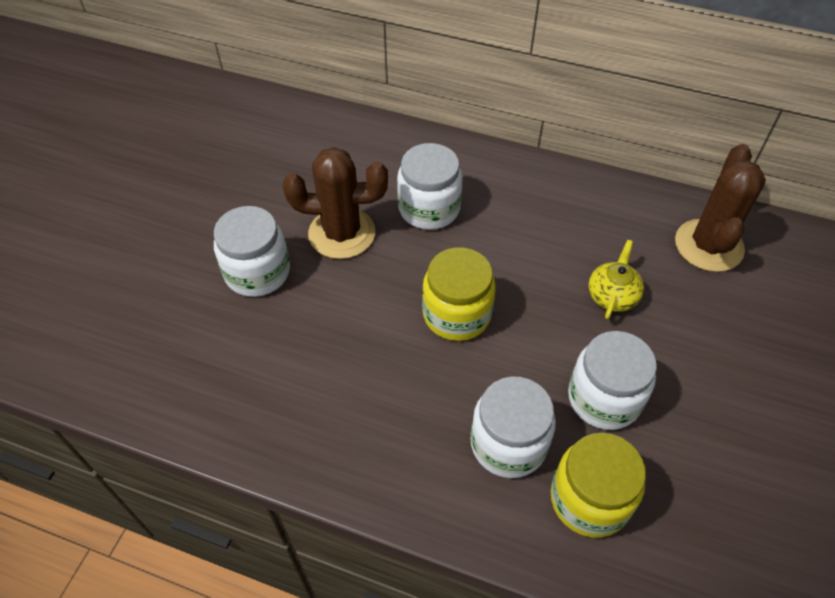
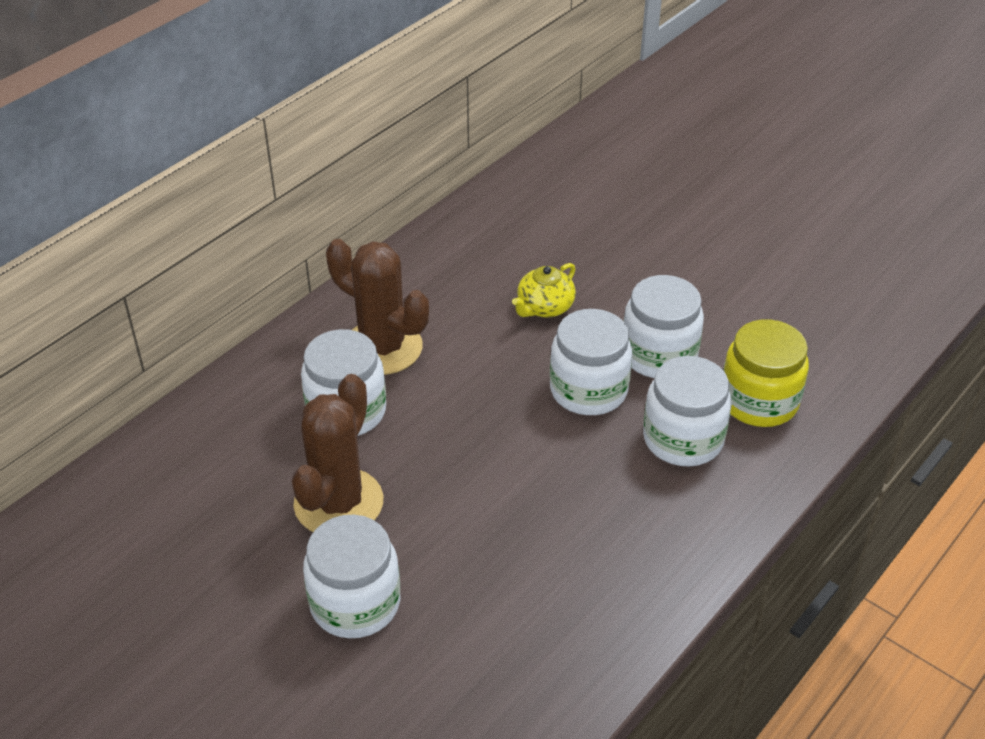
camera: 70 degrees left, 10 degrees down
yellow jar [422,247,496,341] -> none
yellow teapot [588,240,644,319] -> yellow teapot turned 90 degrees counterclockwise [512,263,576,318]
brown cactus [675,144,766,272] -> brown cactus moved to [326,239,429,375]
none -> white jar [550,309,632,415]

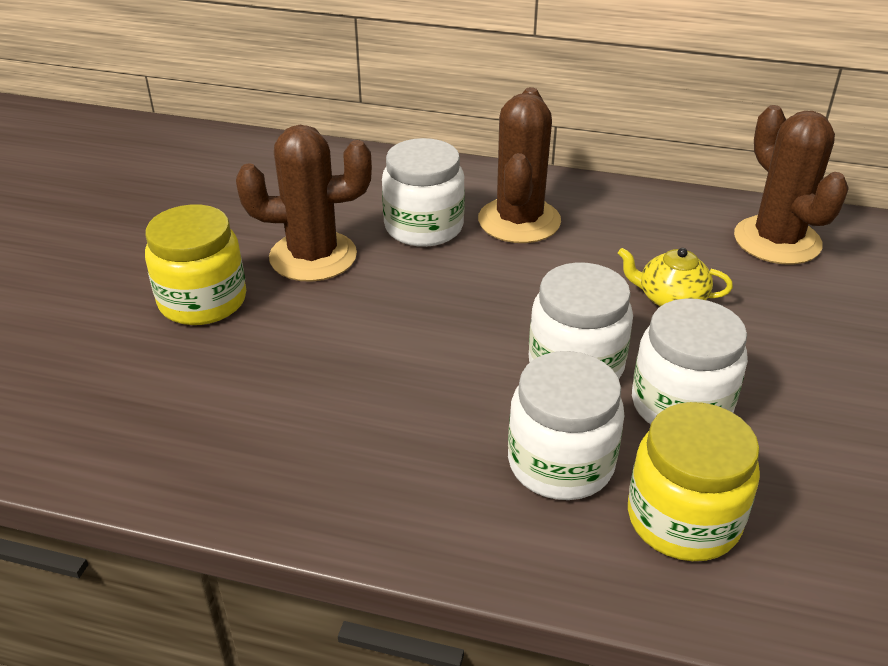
camera: 65 degrees right, 5 degrees down
white jar [303,515,400,638] -> yellow jar [145,204,246,325]
none -> brown cactus [734,105,849,265]

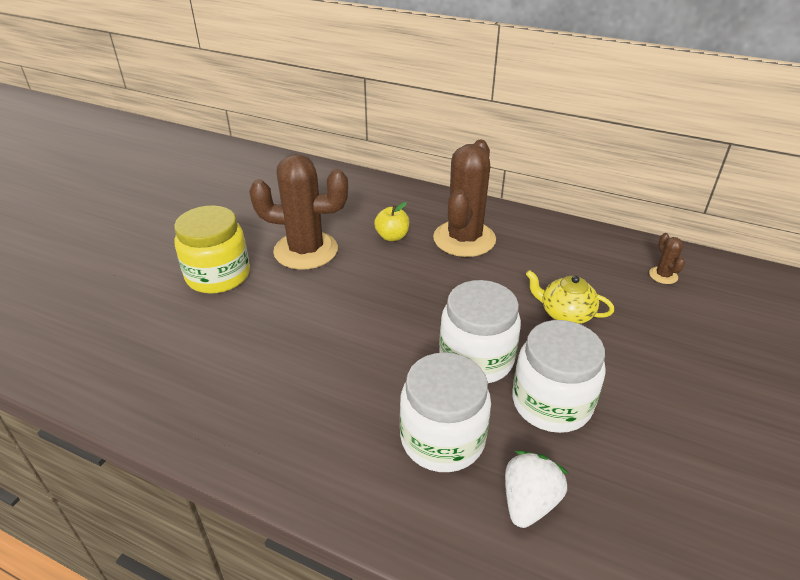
camera: 10 degrees right, 0 degrees up
white jar [382,138,465,247] -> yellow apple [374,202,409,241]
yellow jar [628,402,760,561] -> white strawberry [505,450,569,528]
brown cactus [734,105,849,265] -> brown cactus [649,233,685,284], size x0.41

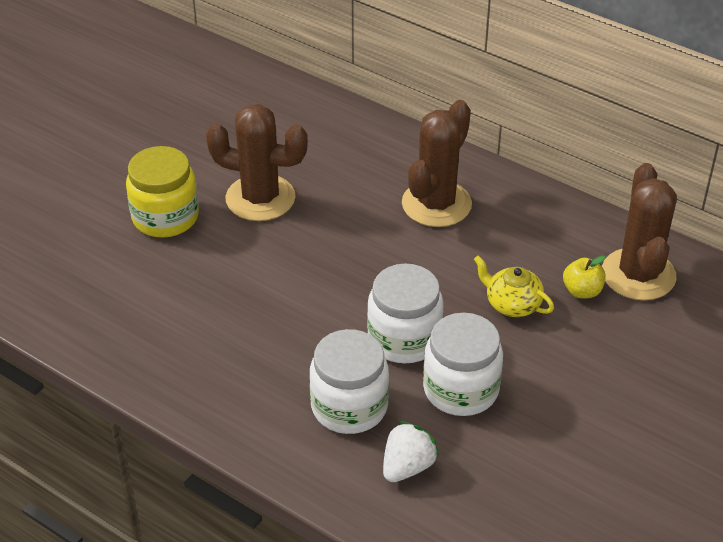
camera: 10 degrees right, 5 degrees up
yellow apple [374,202,409,241] -> yellow apple moved to [563,255,606,298]
brown cactus [649,233,685,284] -> brown cactus [602,163,677,301], size x2.42

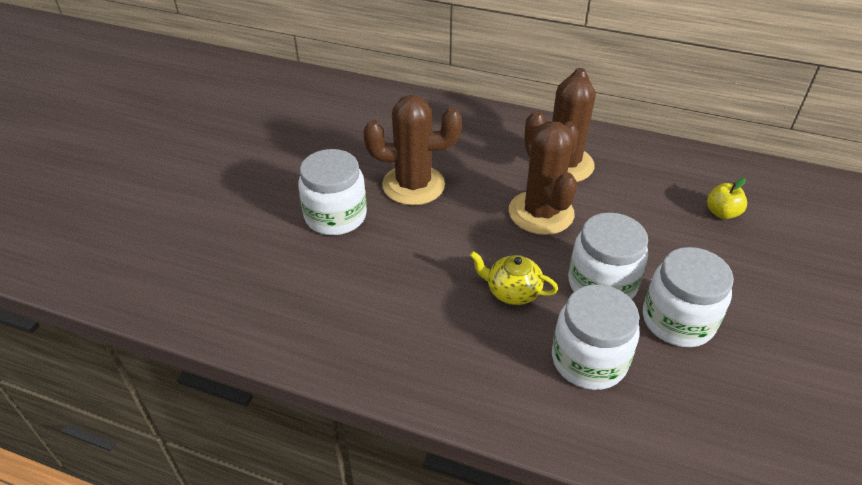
camera: 15 degrees left, 0 degrees up
yellow jar [126,146,199,238] -> white jar [298,149,367,235]
white strawberry [383,421,439,482] -> none
yellow teapot [474,256,554,317] -> yellow teapot moved to [470,251,558,305]
brown cactus [602,163,677,301] -> brown cactus moved to [509,111,577,235]

